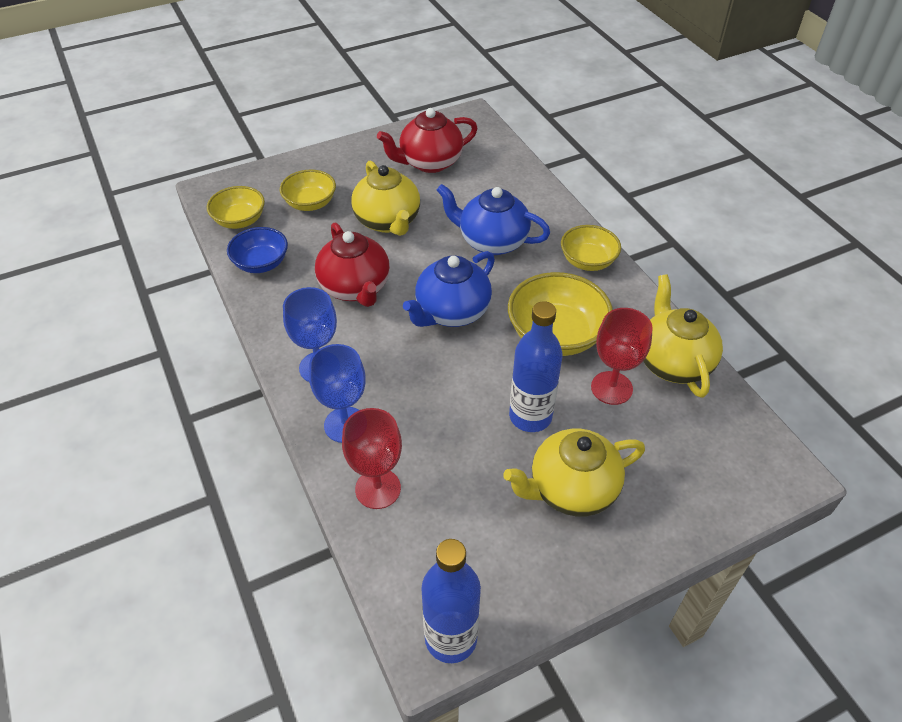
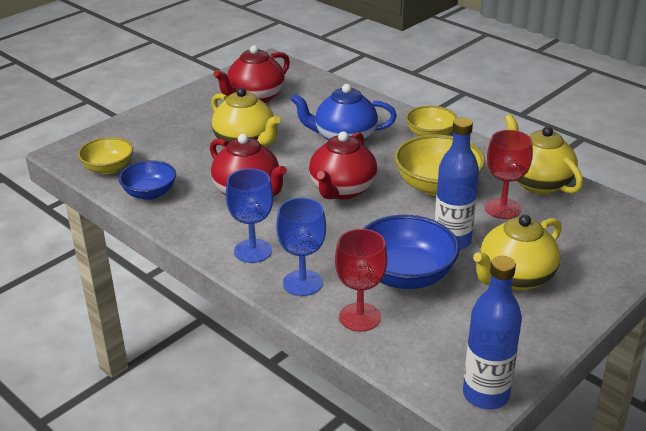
camera: 20 degrees left, 15 degrees down
yellow bowl [280,169,336,211] -> none
blue teapot [403,251,495,327] -> red teapot [309,131,377,199]
none -> blue bowl [363,215,460,289]

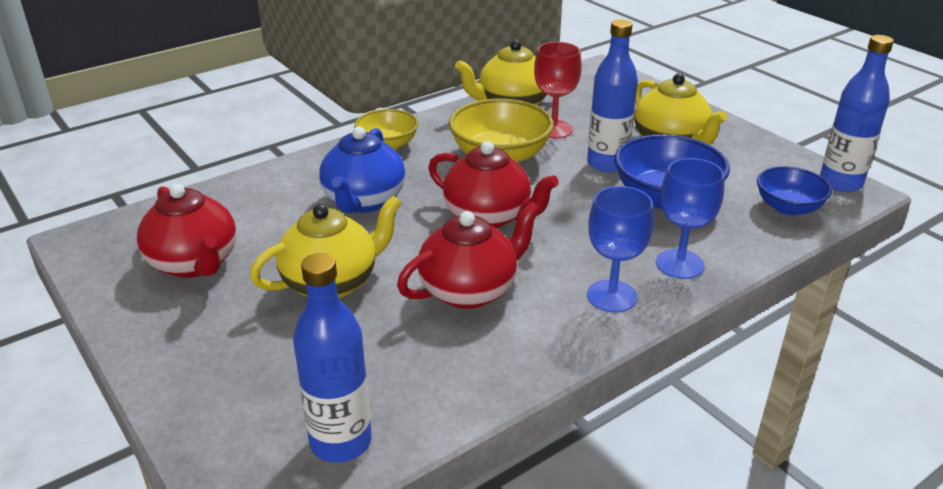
camera: 80 degrees left, 0 degrees up
yellow bowl [78,137,133,174] -> blue bottle [293,253,372,463]
blue bowl [119,160,176,200] -> blue bowl moved to [757,166,832,215]
red goblet [335,229,387,332] -> none

